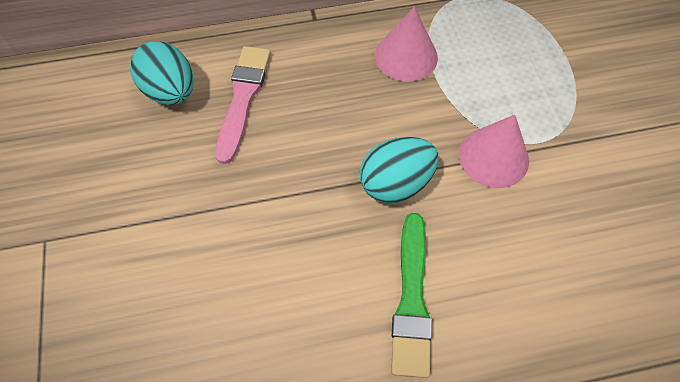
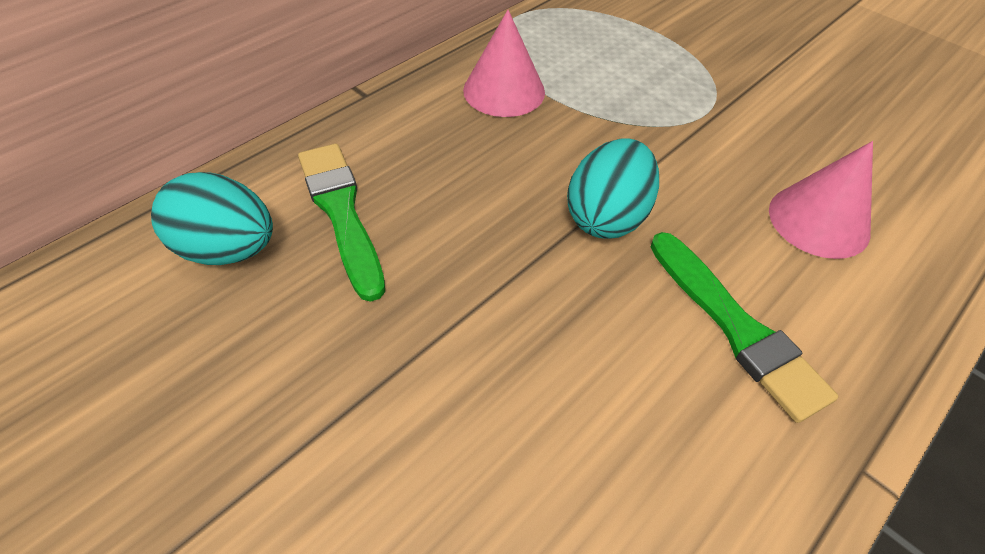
camera: 35 degrees left, 10 degrees down
pink brush [215,46,271,164] -> green brush [298,144,385,302]
pink cone [459,115,529,188] -> pink cone moved to [769,141,873,259]

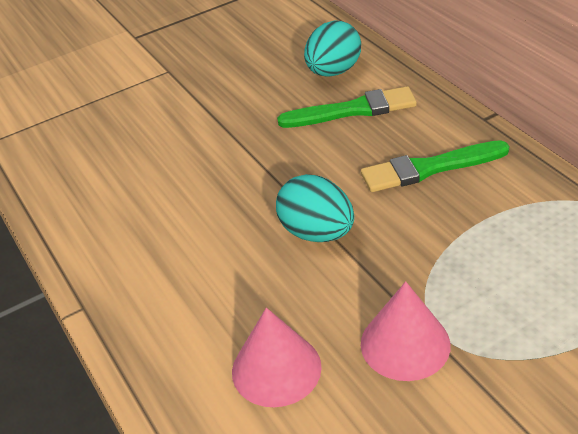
camera: 110 degrees right, 10 degrees down
pink cone [463,10,545,117] -> pink cone moved to [361,281,451,381]
green brush [651,232,838,423] -> green brush moved to [361,140,510,192]

